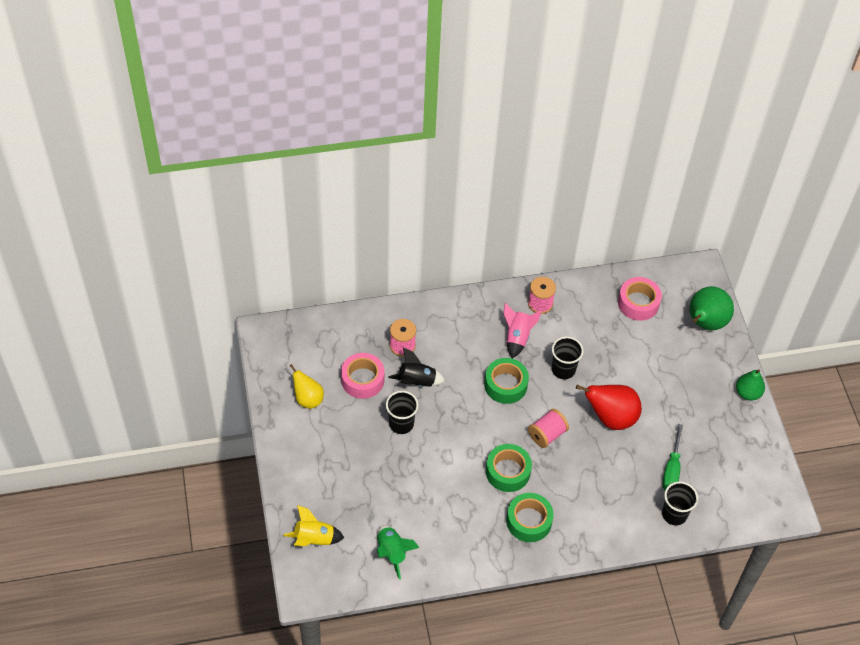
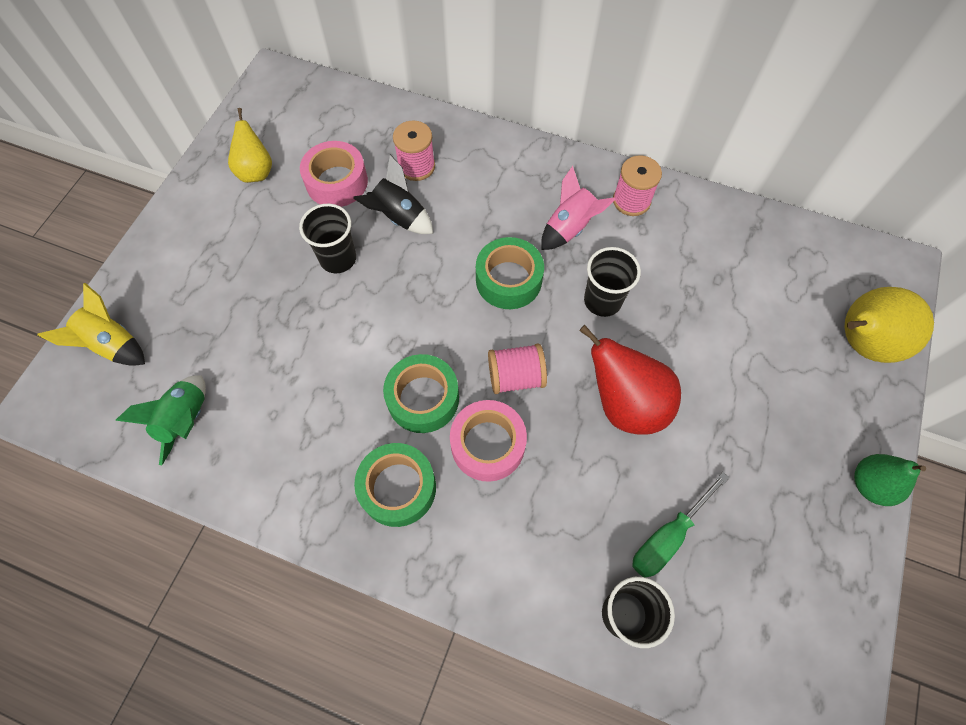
camera: 35 degrees right, 10 degrees up
pink tape [618,277,662,321] -> pink tape moved to [450,400,527,482]
green pear [690,286,734,330] -> yellow pear [845,287,934,363]

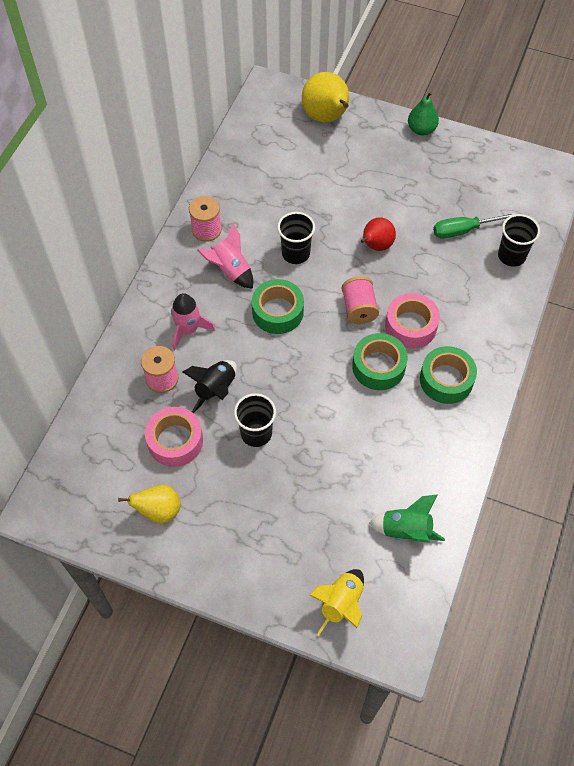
camera: 90 degrees left, 5 degrees down
red pear [579,325,681,435] -> red pear [361,217,396,251], size x0.63
green screwdriver [632,472,729,578] -> green screwdriver turned 120 degrees clockwise [433,213,515,239]
none -> pink rocket [171,293,215,350]

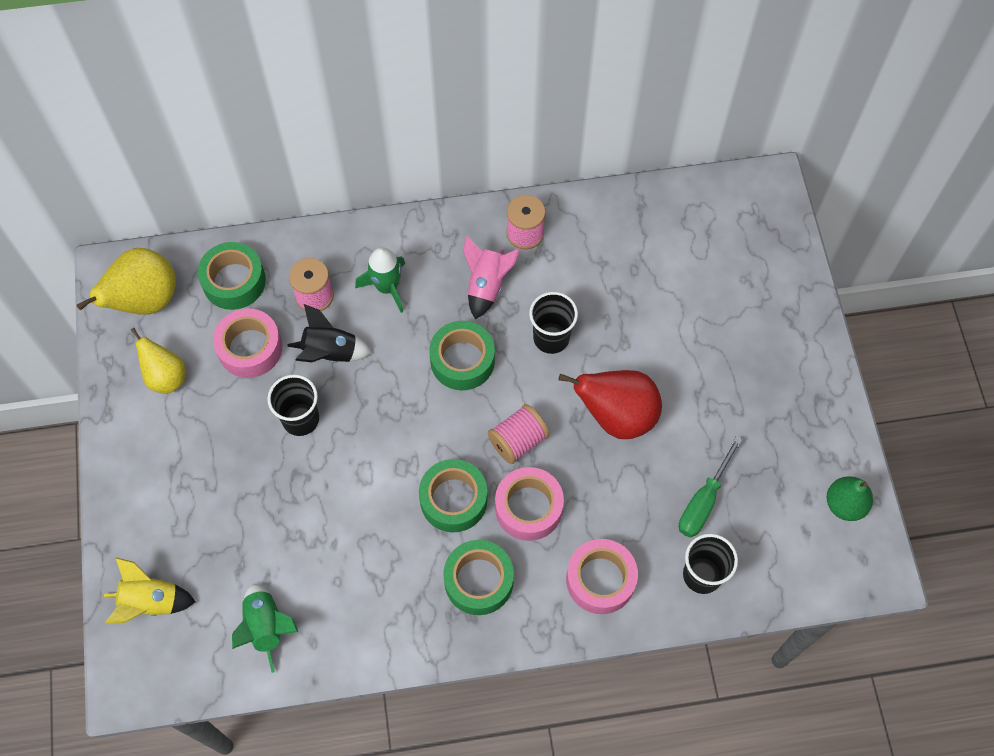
camera: 60 degrees right, 5 degrees up
pink rocket [171,293,215,350] -> green rocket [355,247,405,313]
yellow pear [302,72,349,122] -> yellow pear moved to [77,248,176,315]
red pear [361,217,396,251] -> red pear [559,370,662,439], size x1.58
green pear [408,92,439,136] -> green pear moved to [827,476,873,521]
green screwdriver [433,213,515,239] -> green screwdriver turned 105 degrees counterclockwise [679,436,742,538]
none -> green tape [198,242,266,310]
none -> pink tape [566,539,638,614]

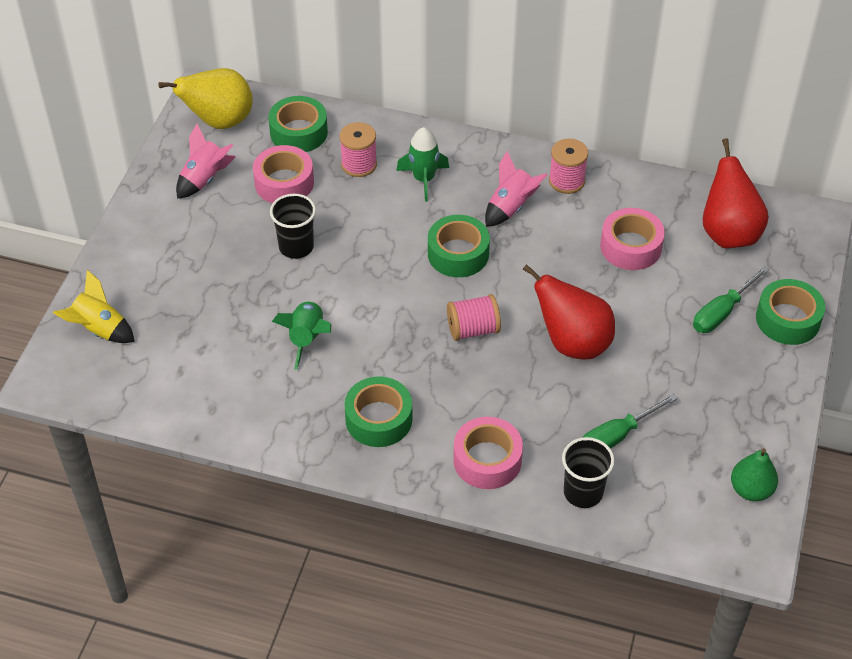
camera: 25 degrees right, 15 degrees down
yellow pear [131,328,186,394] -> pink rocket [176,124,236,199]
green rocket [232,584,298,673] -> green rocket moved to [272,301,331,370]
black rocket [287,304,372,363] -> none
green tape [419,459,488,532] -> green tape moved to [756,279,825,345]
pink tape [495,467,564,541] -> pink tape moved to [600,208,665,270]
black cup [529,292,578,354] -> none
none -> green screwdriver [693,266,769,333]
none -> red pear [703,138,769,249]

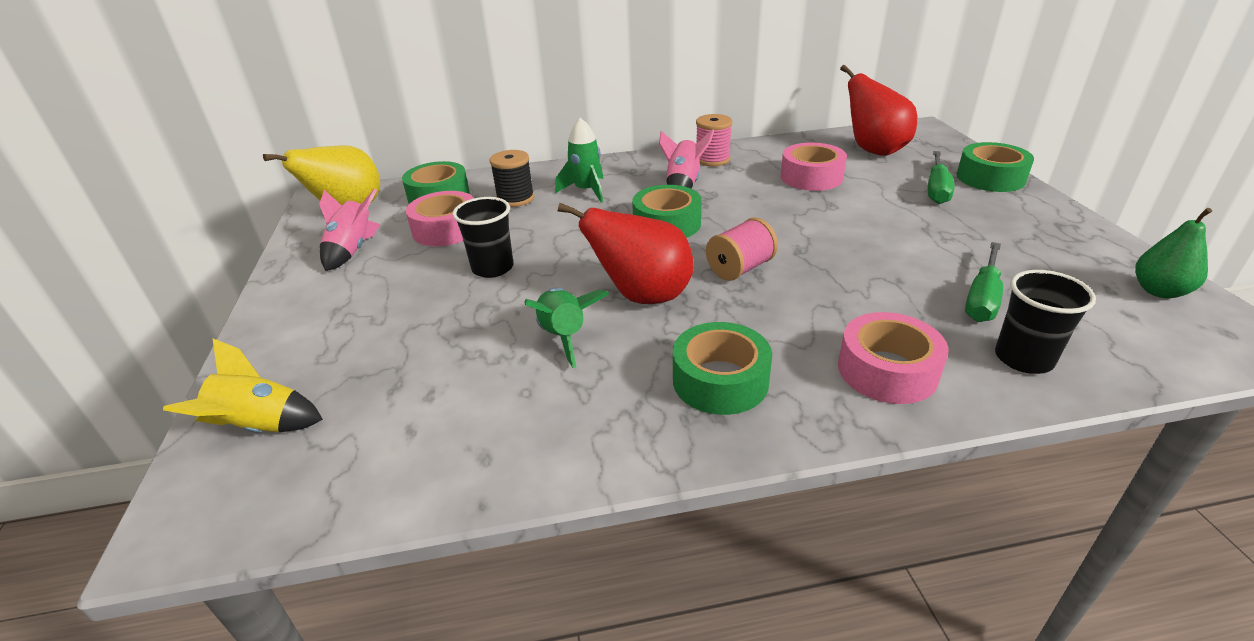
camera: 25 degrees left, 15 degrees down
pink spool [339,122,377,177] -> black spool [490,150,534,207]
red pear [523,264,615,360] -> red pear moved to [558,203,694,304]

